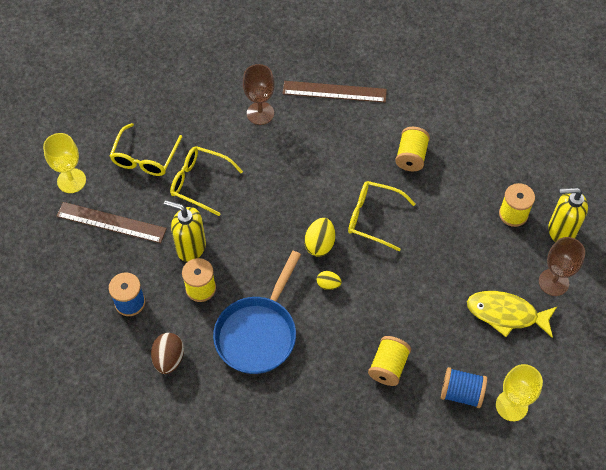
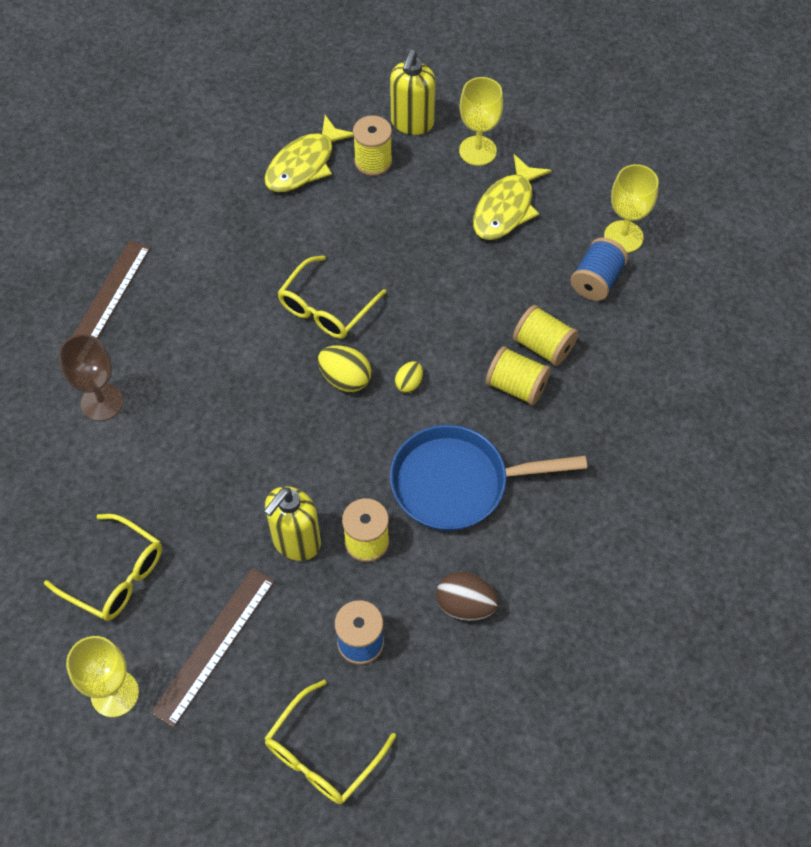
camera: 75 degrees left, 0 degrees up
yellow glasses [170,146,243,216] -> yellow glasses moved to [264,680,396,804]
blue pan [213,251,301,374] -> blue pan turned 135 degrees clockwise [390,425,587,531]
yellow spool [395,127,430,171] -> yellow spool moved to [486,346,551,406]
brown goblet [539,237,585,296] -> yellow goblet [459,77,503,166]
none -> yellow fish [264,115,353,192]

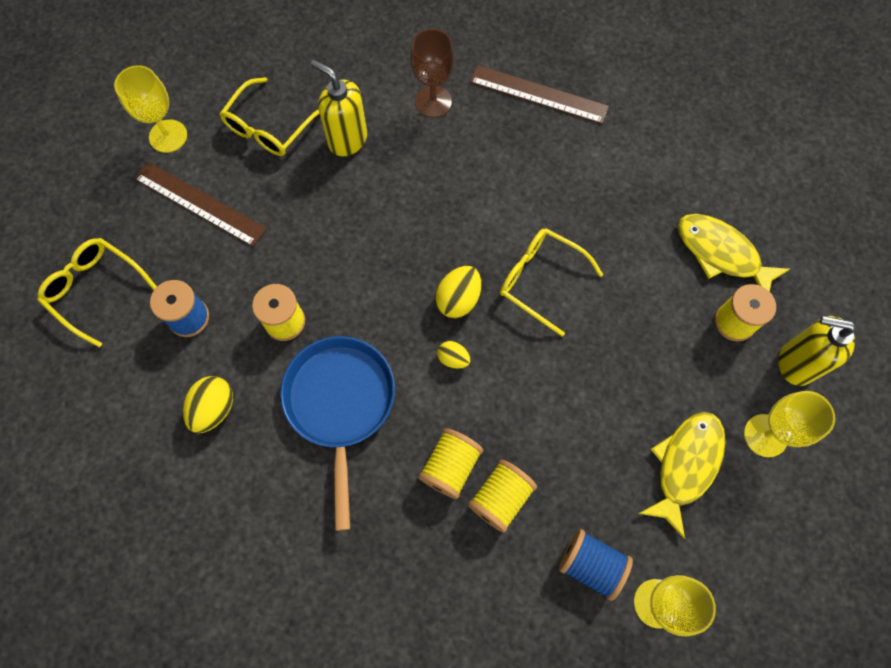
camera: 90 degrees right, 10 degrees up
yellow soap dispenser [264,486,321,561] -> yellow soap dispenser moved to [311,60,367,156]
brown egg [436,572,498,621] -> yellow egg [183,376,233,433]
yellow fish [473,154,552,240] -> yellow fish turned 90 degrees clockwise [638,412,726,539]

